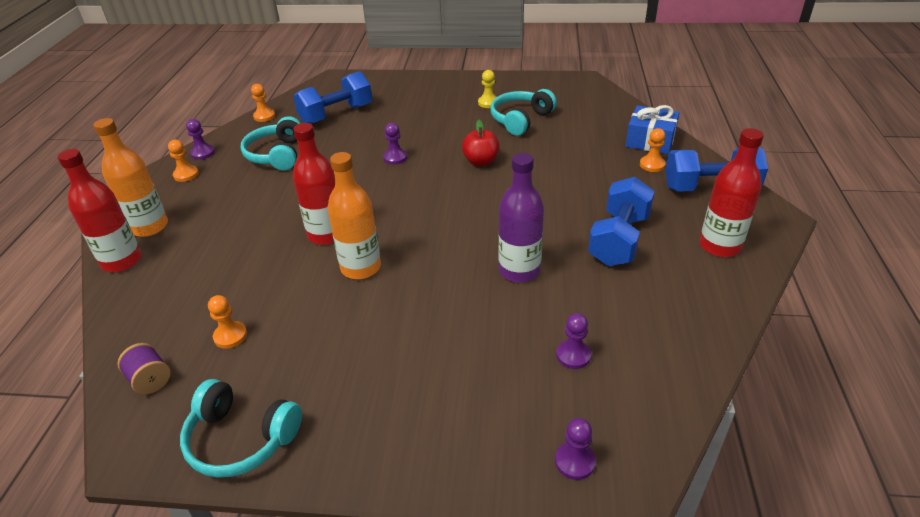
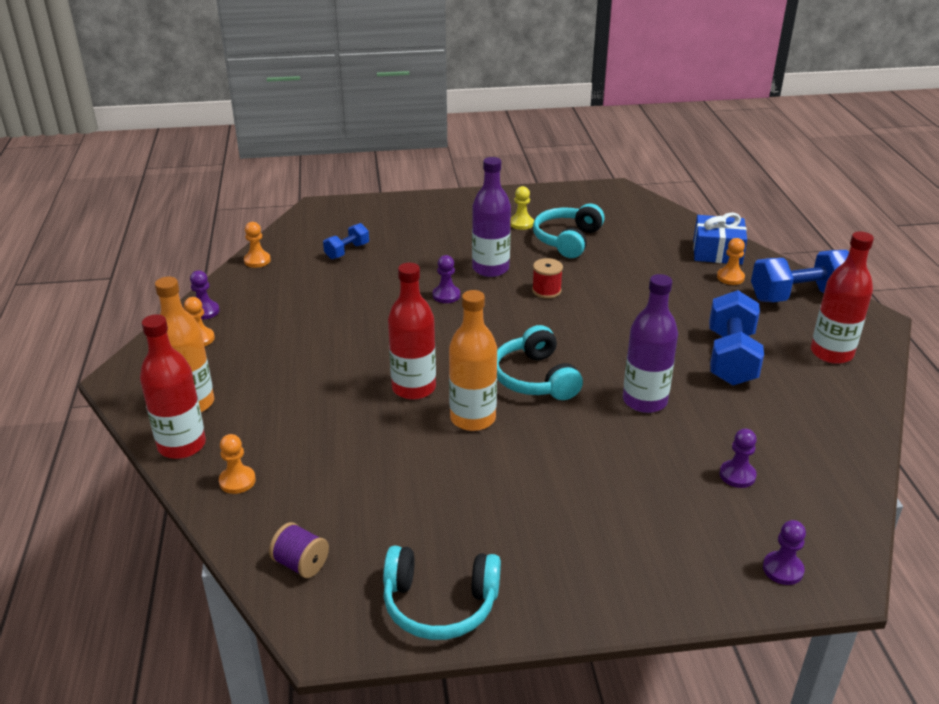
camera: 15 degrees left, 5 degrees down
orange pawn [208,295,247,349] -> orange pawn moved to [219,434,256,494]
turquoise headphones [241,116,300,170] -> turquoise headphones moved to [497,325,583,400]
blue dumbbell [293,71,372,124] -> blue dumbbell [323,223,369,259], size x0.53
red apple [462,120,500,166] -> red spool [532,258,563,299]
none -> purple bottle [472,157,511,277]

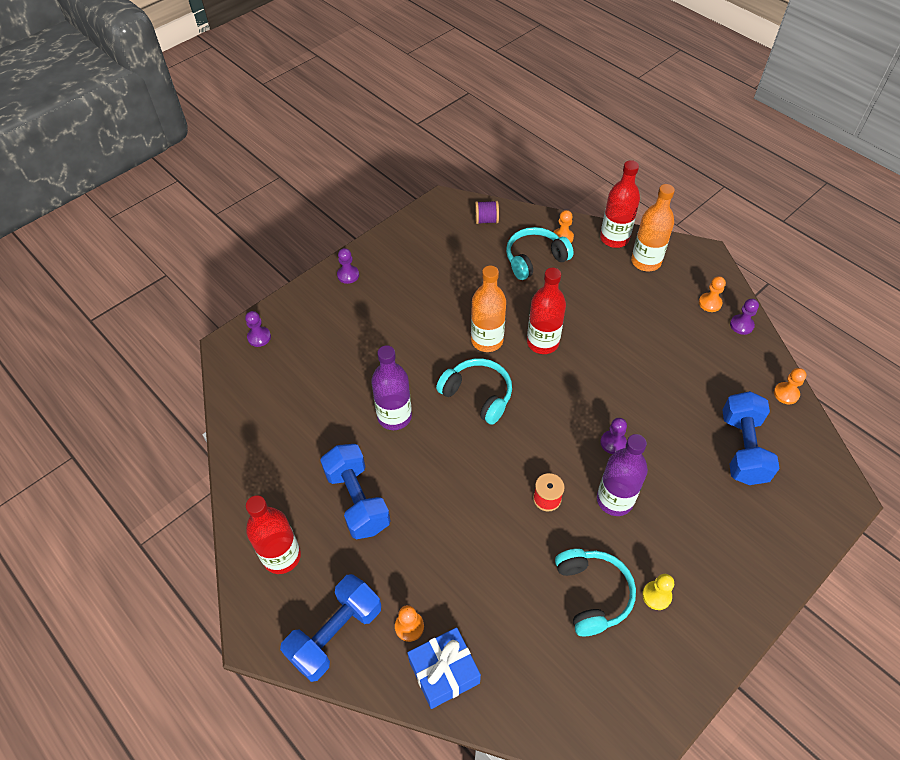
camera: 145 degrees right, 20 degrees up
blue dumbbell [323,223,369,259] -> blue dumbbell [722,391,780,485], size x1.88
turquoise headphones [383,546,501,640] -> turquoise headphones moved to [506,227,574,280]
purple pawn [720,429,757,488] -> purple pawn moved to [337,248,359,284]

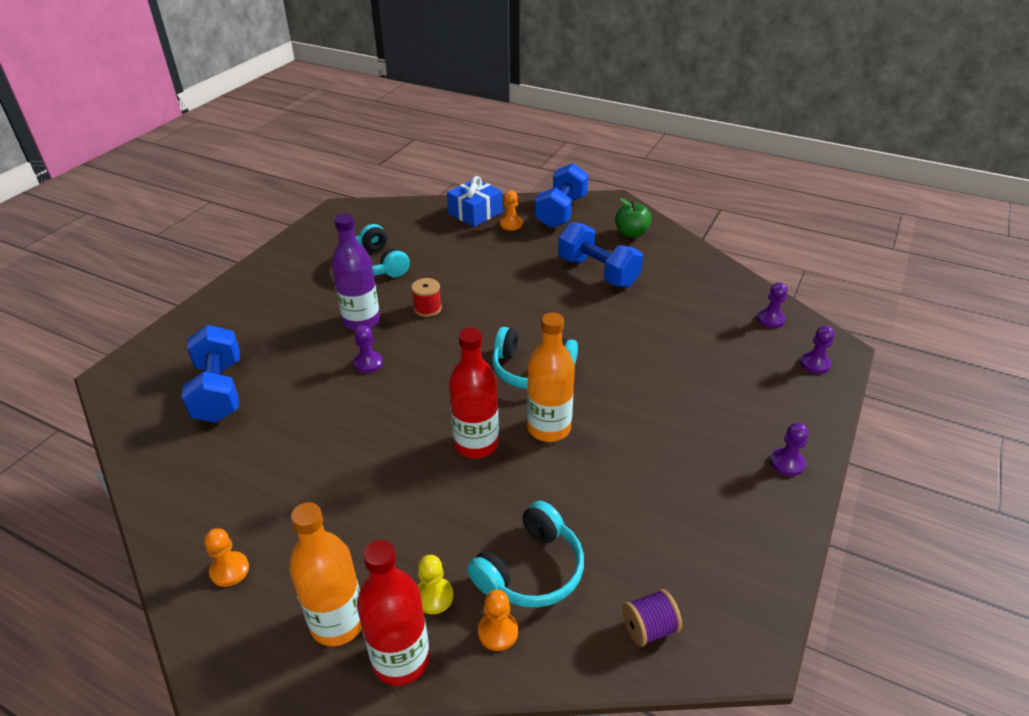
camera: 160 degrees right, 15 degrees down
red bottle [246,495,301,574] -> green apple [615,198,651,238]
purple bottle [371,345,412,430] -> none
yellow pawn [642,574,674,610] -> yellow pawn moved to [418,555,453,614]
purple pawn [730,299,759,335] -> purple pawn moved to [757,282,788,328]
orange pawn [774,368,806,404] -> none

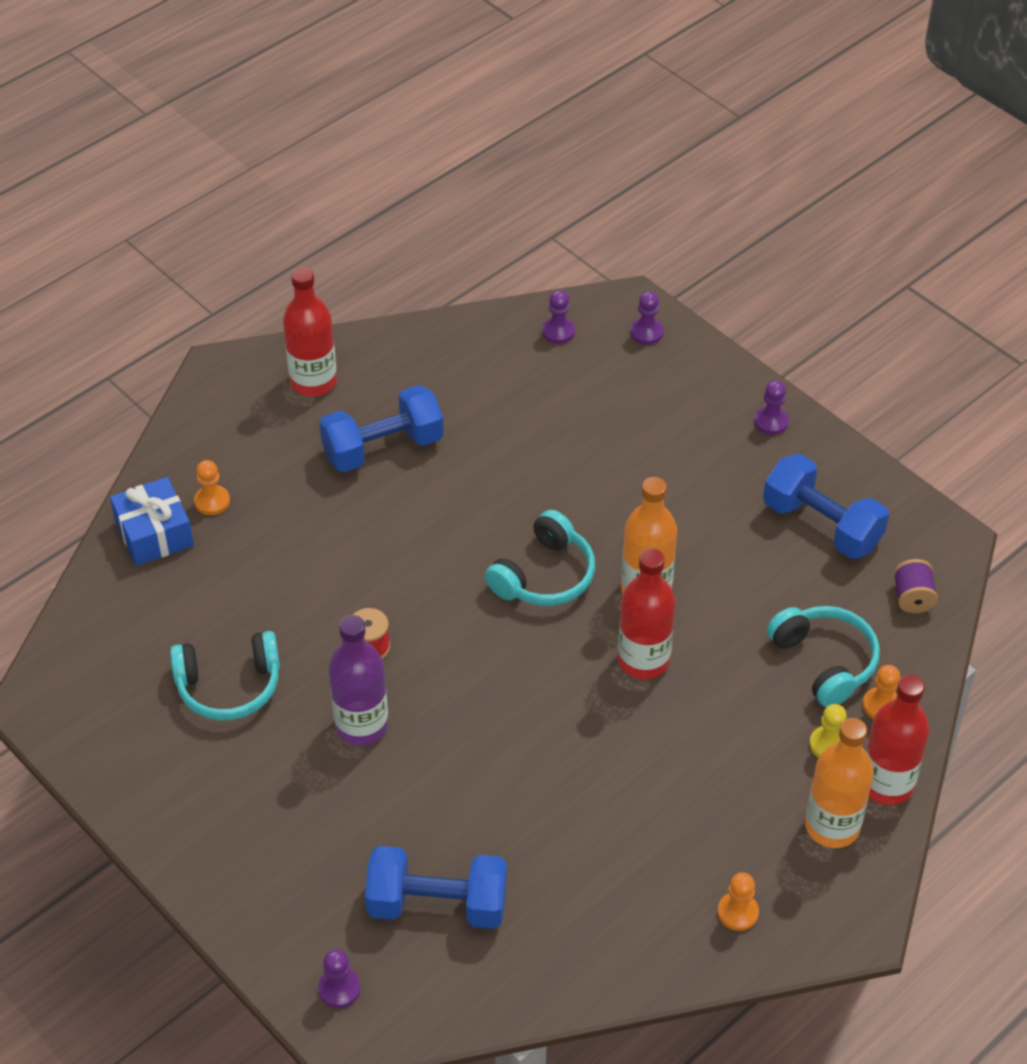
camera: 70 degrees left, 10 degrees up
purple pawn [353,325,383,373] -> purple pawn moved to [318,949,360,1008]
blue dumbbell [535,163,589,228] -> blue dumbbell moved to [763,454,889,559]
green apple [615,198,651,238] -> red bottle [283,267,337,397]

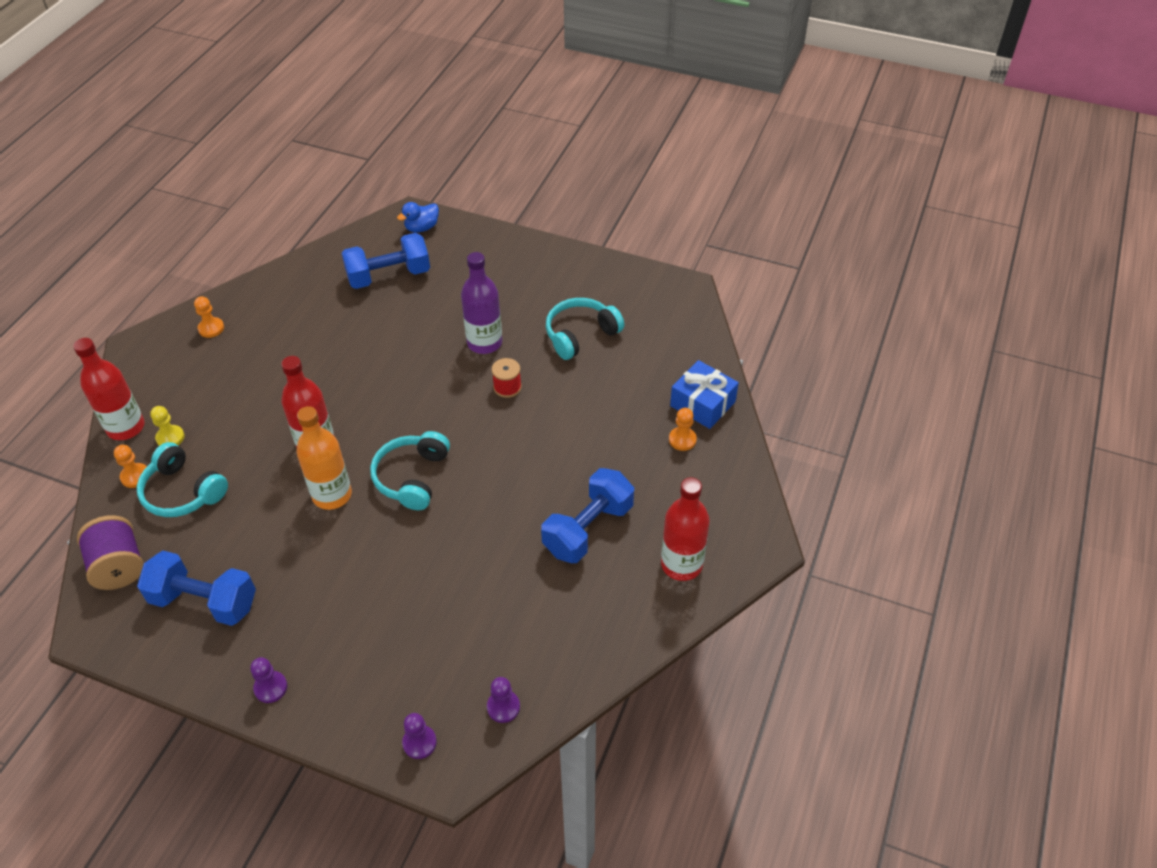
camera: 155 degrees right, 0 degrees up
purple pawn [318,949,360,1008] -> blue duck [397,202,439,233]
orange bottle [805,718,874,848] -> none
purple spool [893,559,938,613] -> purple spool [77,515,144,590], size x1.63

